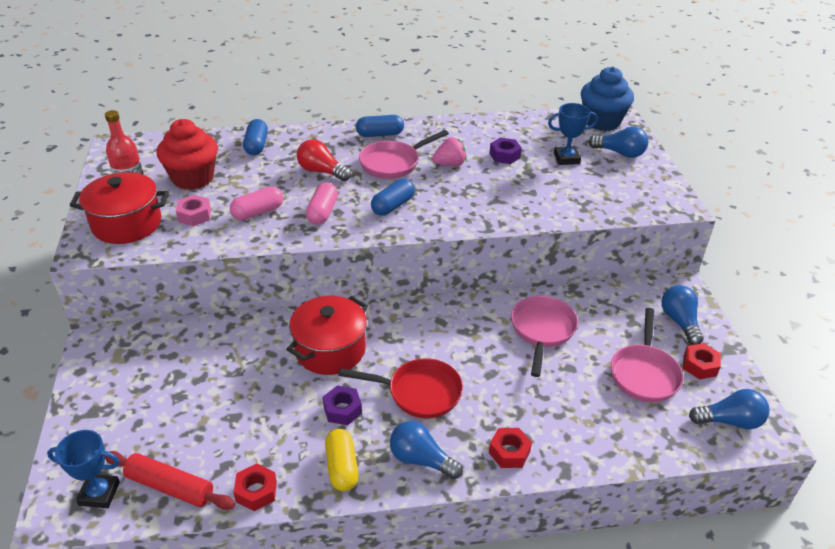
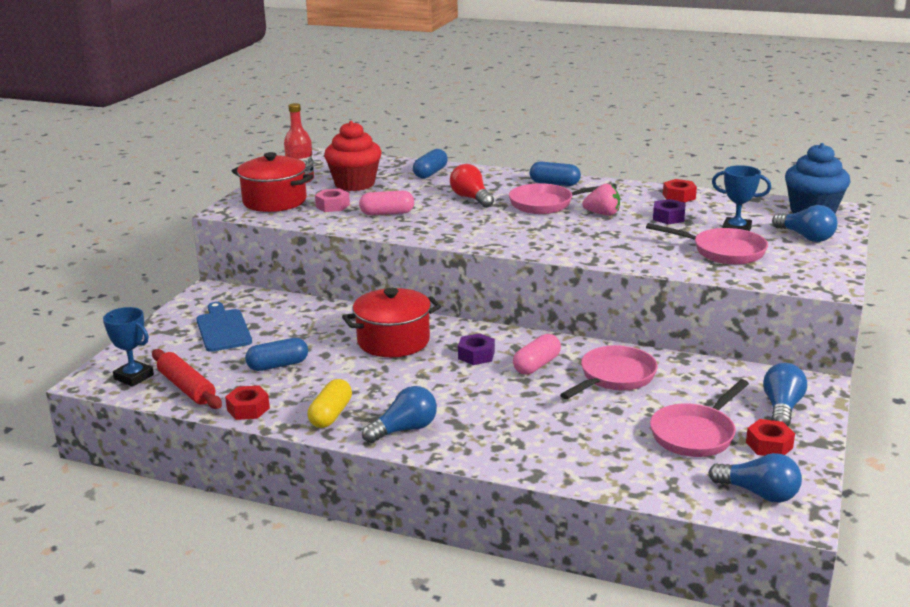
camera: 30 degrees right, 15 degrees down
pink capsule [306,183,338,225] -> pink capsule moved to [513,334,561,375]
purple nut [323,385,362,425] -> purple nut moved to [458,333,495,365]
red pan [338,358,463,419] -> none
blue capsule [371,179,415,216] -> blue capsule moved to [245,338,308,371]
blue light bulb [390,421,463,479] -> blue light bulb turned 90 degrees clockwise [362,386,437,443]
red nut [489,428,532,468] -> red nut moved to [663,179,697,203]
none -> blue cutting board [196,302,252,352]
none -> pink pan [646,223,768,265]

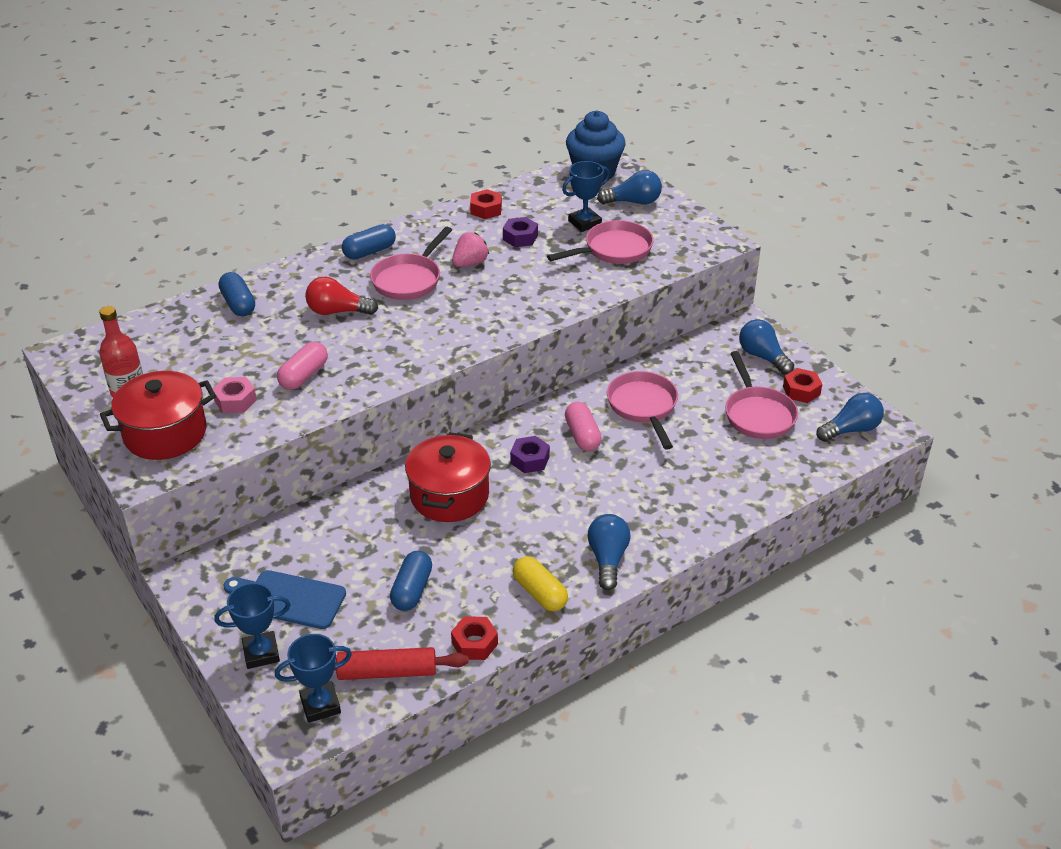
camera: 55 degrees left, 15 degrees up
red cupcake [324,121,382,191] -> none
none -> blue trophy [215,583,291,669]

